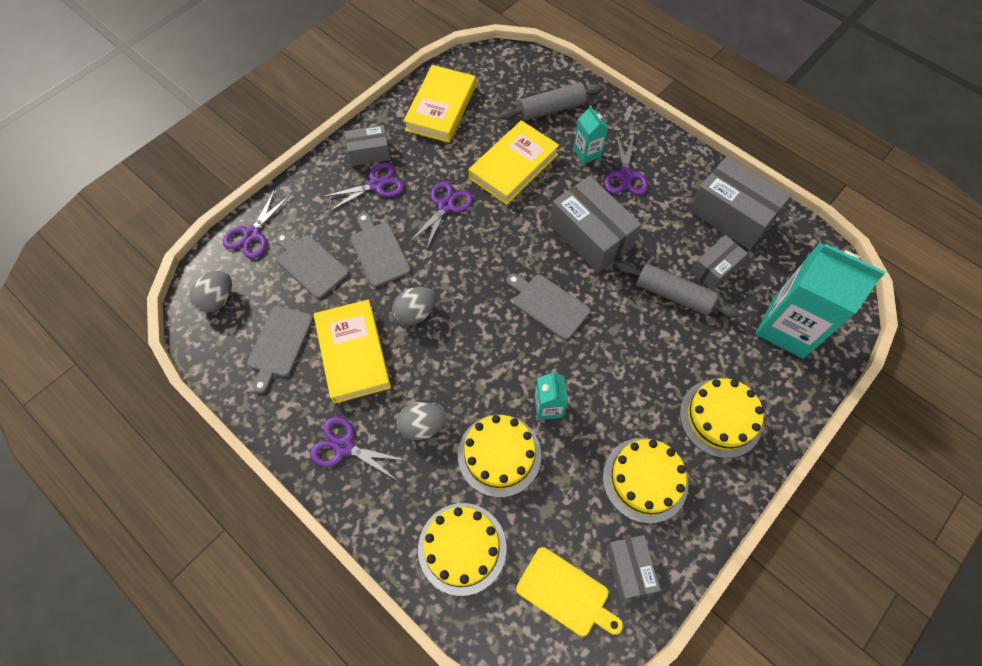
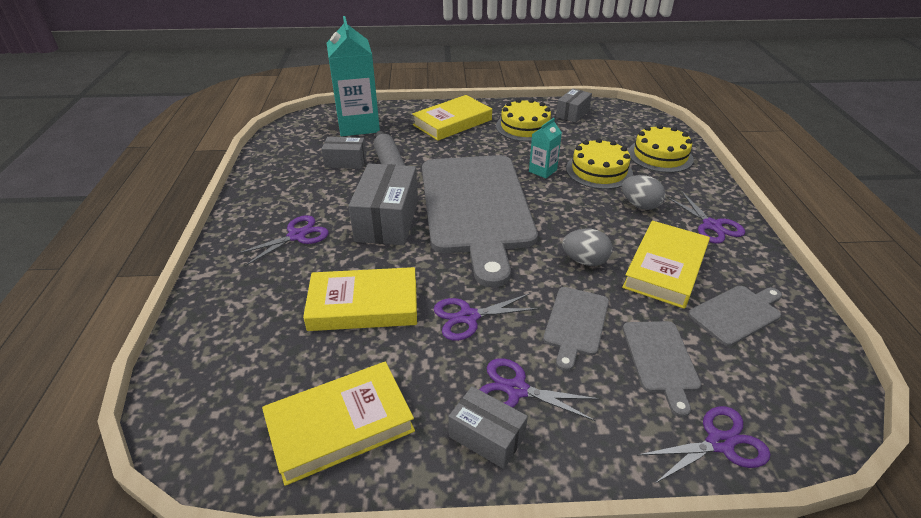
camera: 135 degrees left, 25 degrees down
grey egg [189,271,232,313] -> none
grey rolling pin [500,83,604,121] -> none
grey cutting board [506,273,590,340] -> grey cutting board [422,155,538,288], size x2.40
yellow cutting board [516,547,623,636] -> none
turquoise carton [573,106,608,164] -> none
yellow cake [680,378,764,458] -> yellow book [412,95,492,141]
grey box [689,156,791,250] -> none

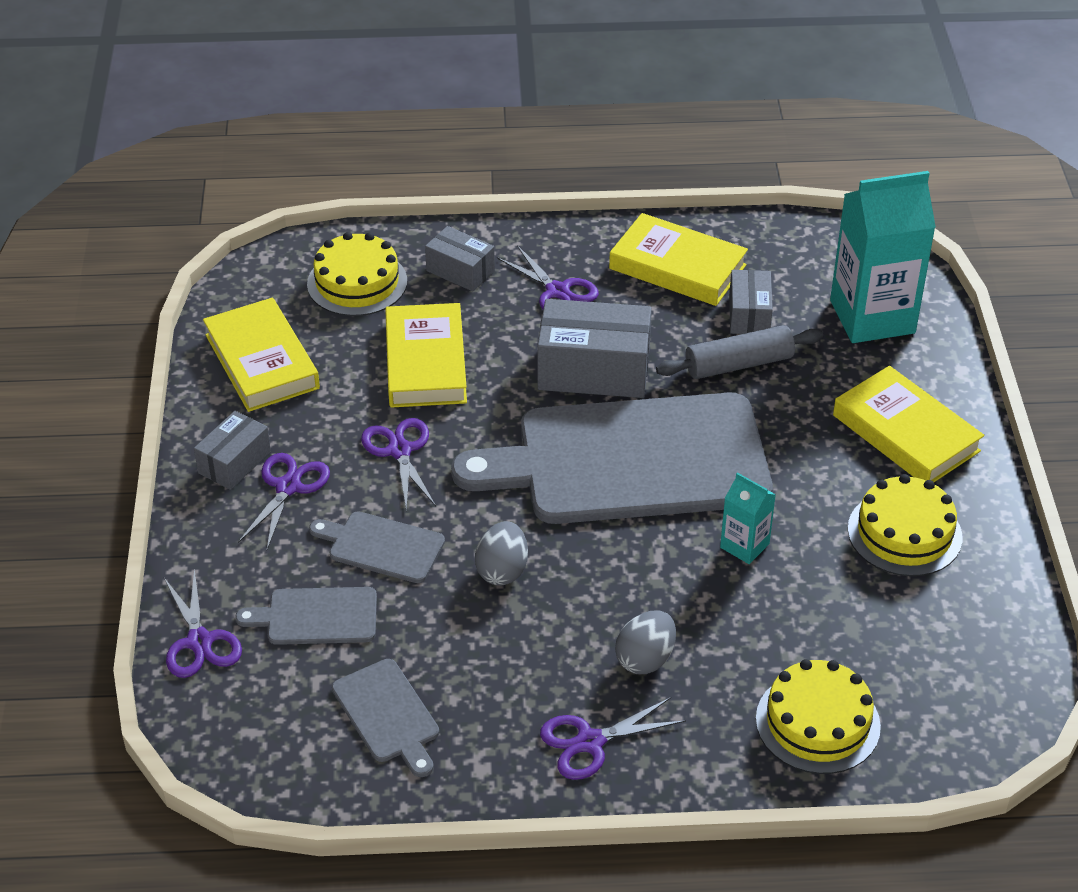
camera: 90 degrees right, 5 degrees up
grey box [556,88,592,123] -> grey box moved to [425,226,495,291]
yellow cake [566,138,633,189] -> yellow cake moved to [307,232,407,316]
yellow book [622,220,710,309] -> yellow book moved to [609,213,748,306]

